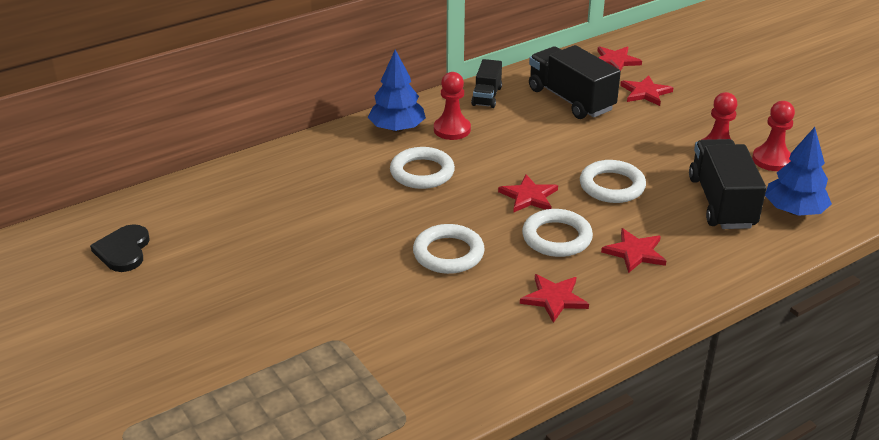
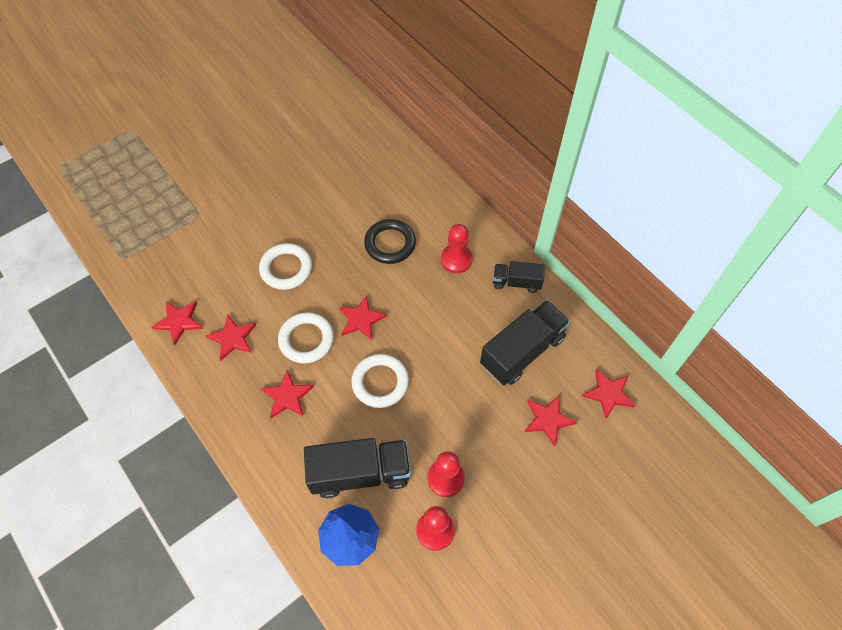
camera: 85 degrees right, 25 degrees up
black heart [90,224,150,272] -> none
blue tree [368,50,426,132] -> none
white ring [390,147,455,189] -> black ring [364,219,416,264]
none -> red star [152,301,203,345]

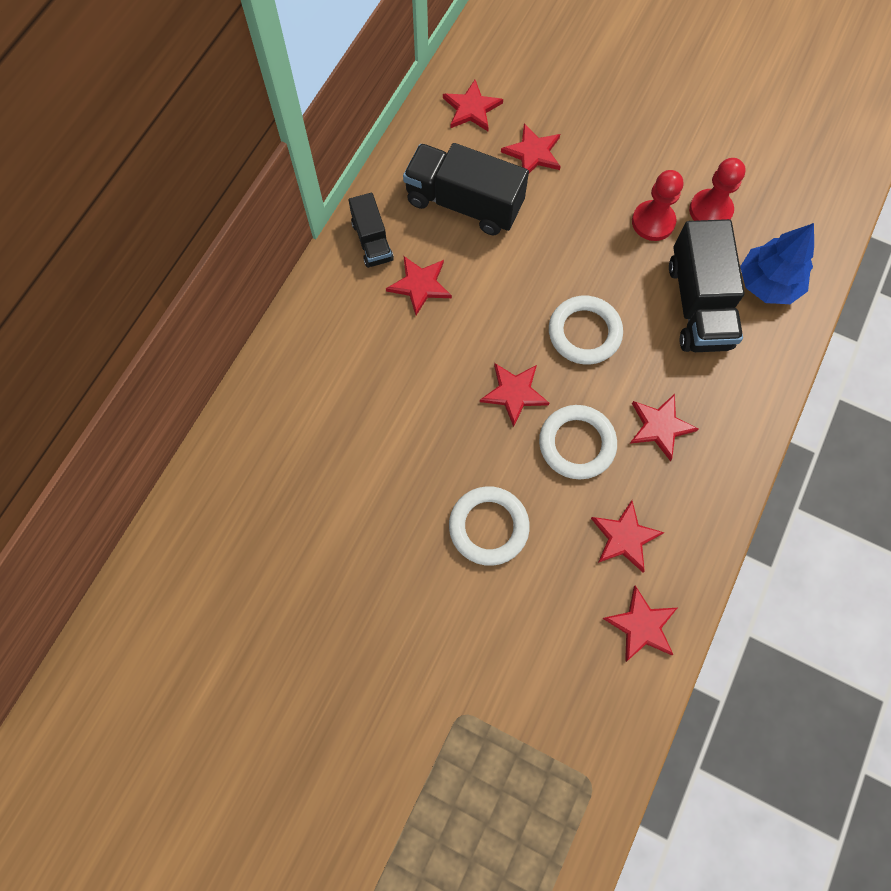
camera: 115 degrees left, 10 degrees up
black truck [304,438,411,498] -> black truck turned 150 degrees counterclockwise [669,219,745,352]
black ring [364,219,416,264] -> none
red pawn [441,224,473,273] -> none
none -> red star [386,256,452,315]

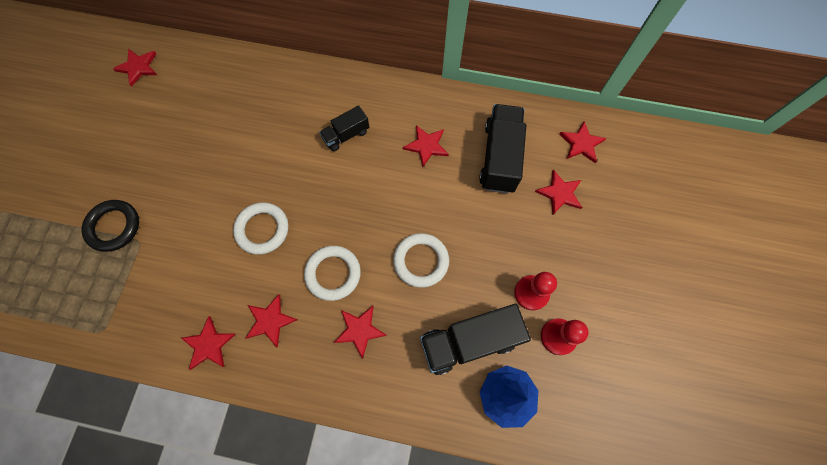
camera: 75 degrees right, 0 degrees up
black truck [349,193,394,268] -> black truck moved to [319,105,369,151]
red star [480,363,549,427] -> red star moved to [113,49,157,87]
none -> black ring [82,200,139,252]

